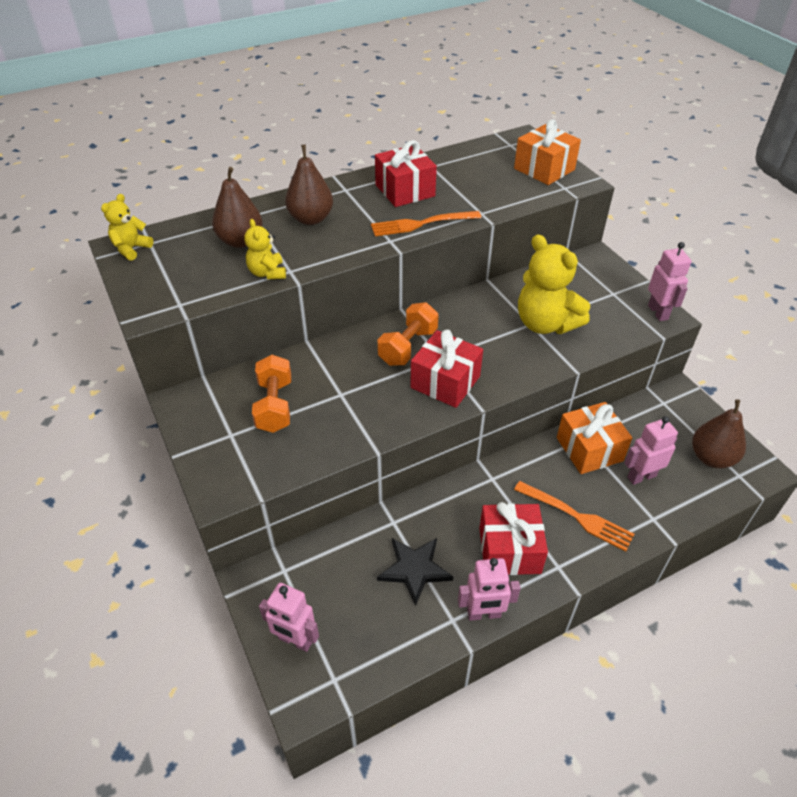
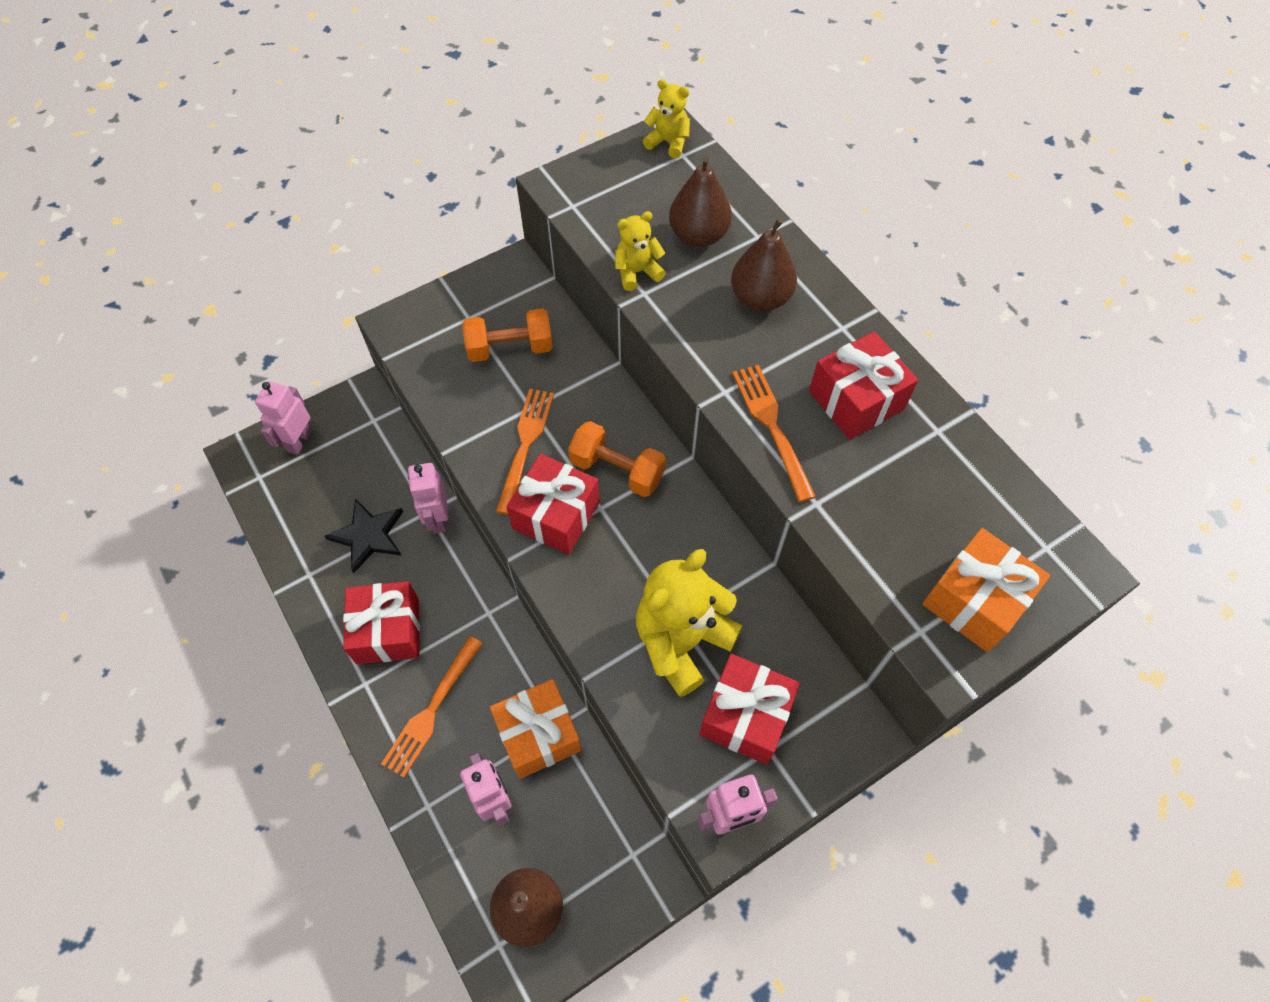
camera: 85 degrees right, 15 degrees up
pink robot [458,558,521,621] -> pink robot moved to [408,463,448,533]
none -> orange fork [496,389,554,515]
none -> red gift [699,654,800,765]

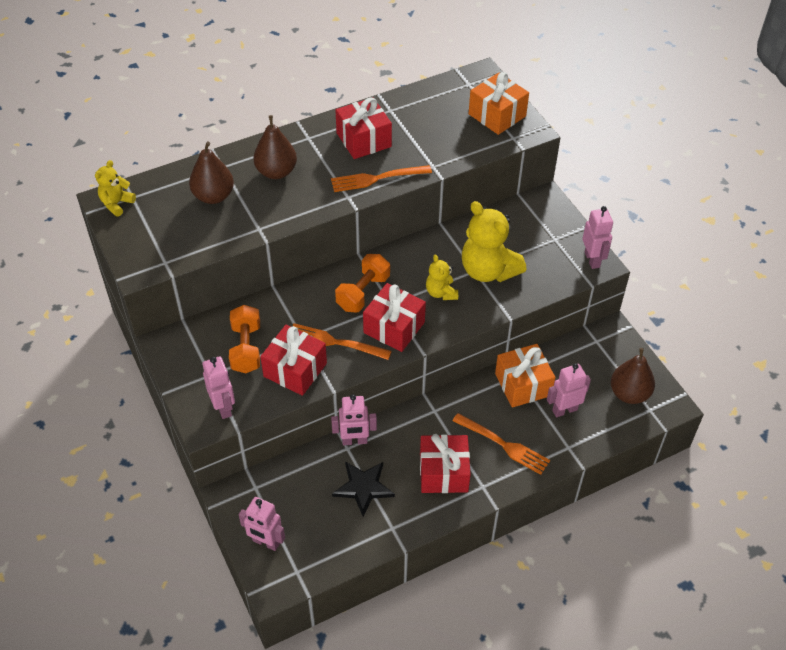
camera: 85 degrees left, 10 degrees down
yellow teddy bear [615,211,666,291] -> yellow teddy bear moved to [426,254,458,300]
red gift [699,654,800,765] -> red gift moved to [260,325,327,396]
none -> pink robot [202,356,235,419]

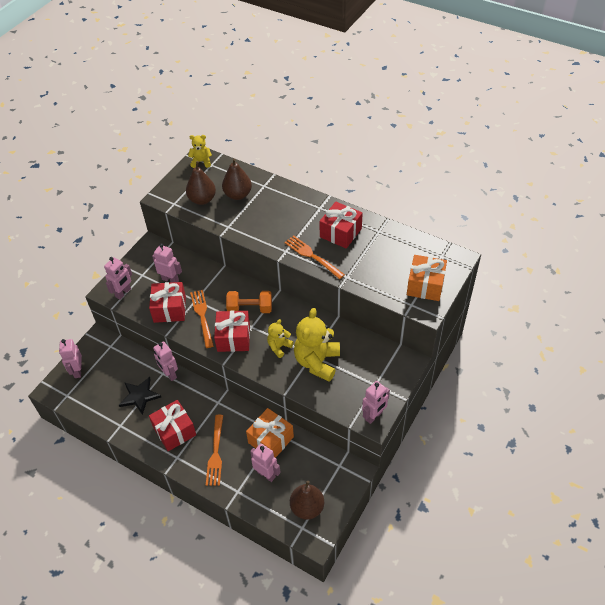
camera: 60 degrees right, 0 degrees up
orange dumbbell [229,305,260,373] -> pink robot [152,243,182,283]
brown pear [253,115,297,179] -> brown pear moved to [186,161,216,205]

